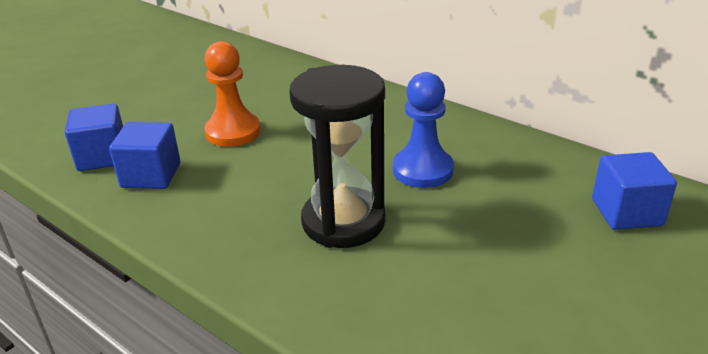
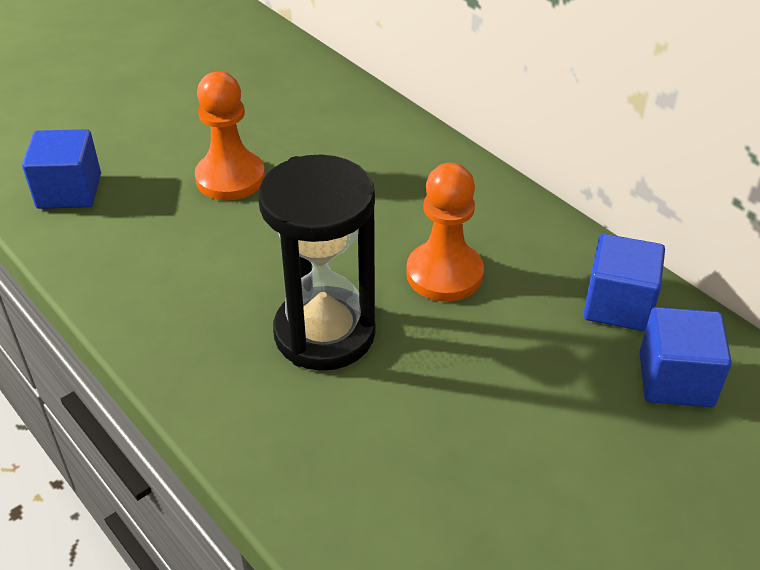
camera: 10 degrees right, 10 degrees up
blue cube [109,122,180,189] -> blue cube moved to [583,234,665,331]
blue pawn [393,72,454,188] -> orange pawn [406,163,484,302]

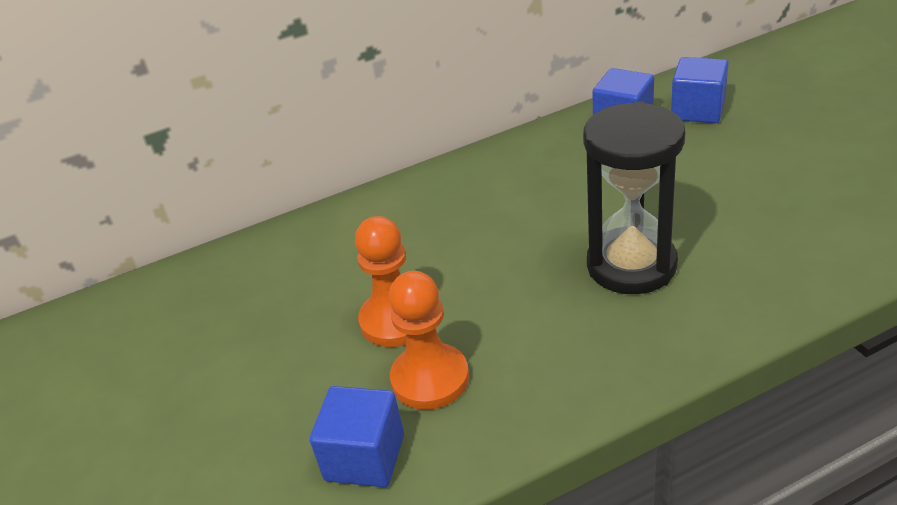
camera: 70 degrees left, 5 degrees down
orange pawn [406,163,484,302] -> orange pawn moved to [389,271,469,410]

